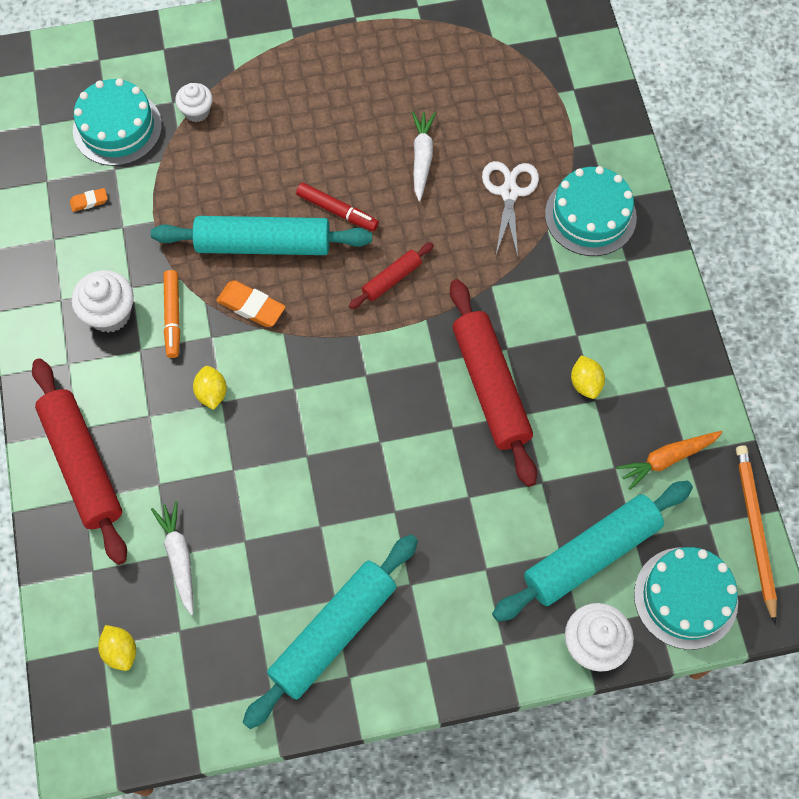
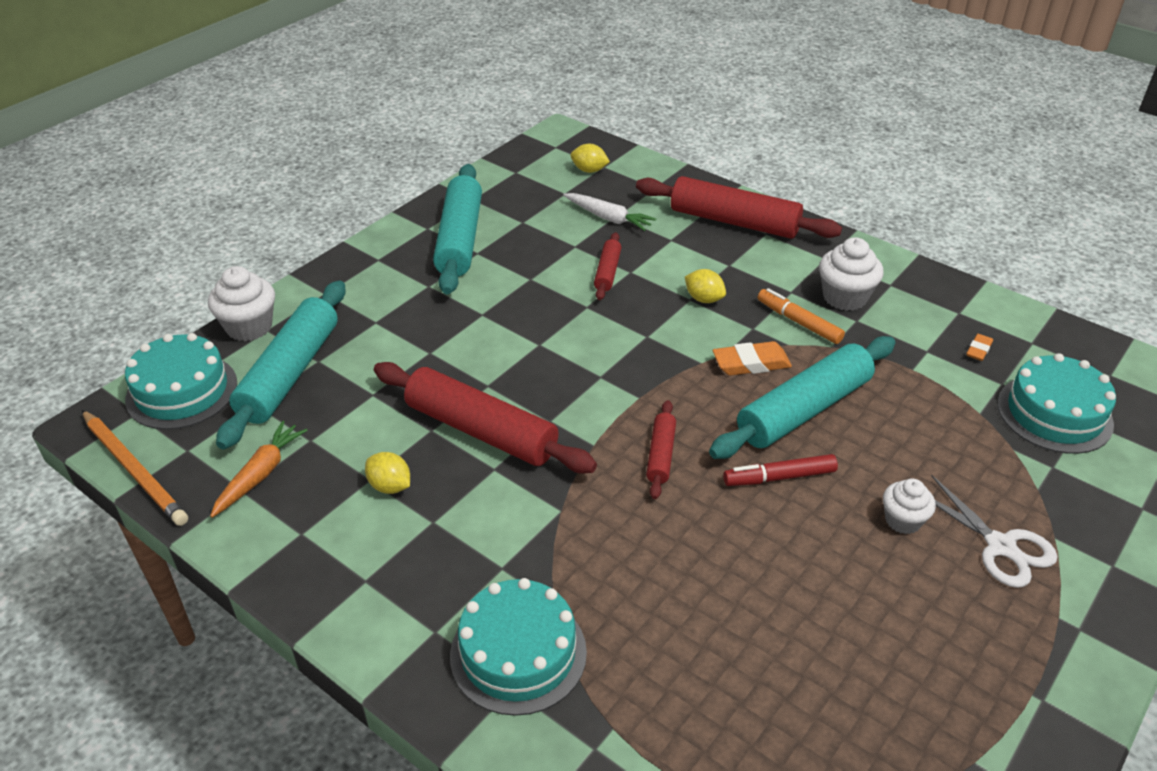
camera: 140 degrees right, 25 degrees down
white cupcake [175,83,213,122] -> white cupcake moved to [883,478,936,534]
white carrot [412,112,436,201] -> none
white scissors [482,161,539,257] -> white scissors moved to [931,475,1058,588]
none -> red rolling pin [594,232,621,300]

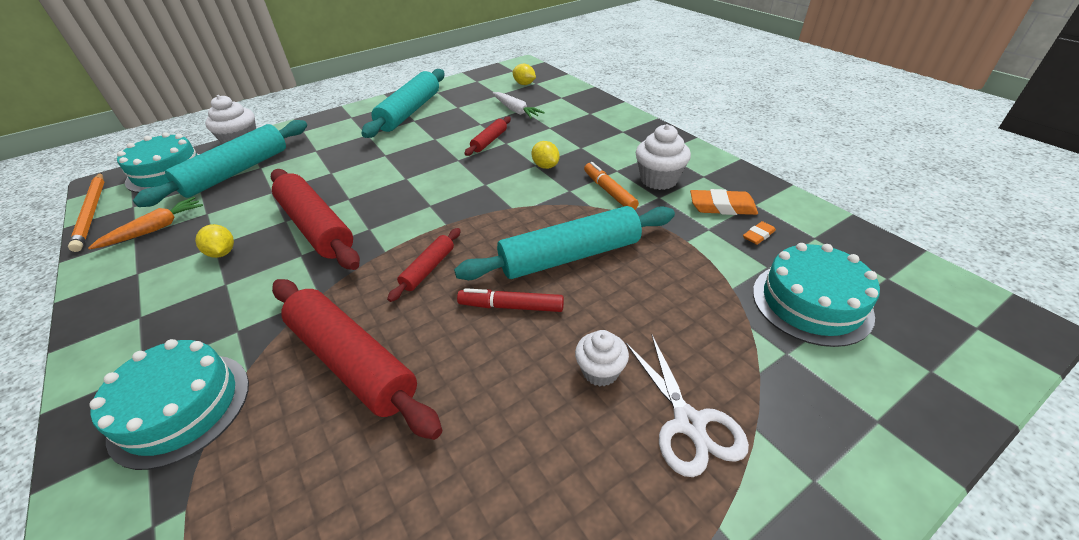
camera: 20 degrees right, 0 degrees up
red rolling pin [636,176,842,239] -> red rolling pin moved to [272,279,442,440]
orange eraser [713,341,792,375] -> orange eraser moved to [690,189,758,215]

